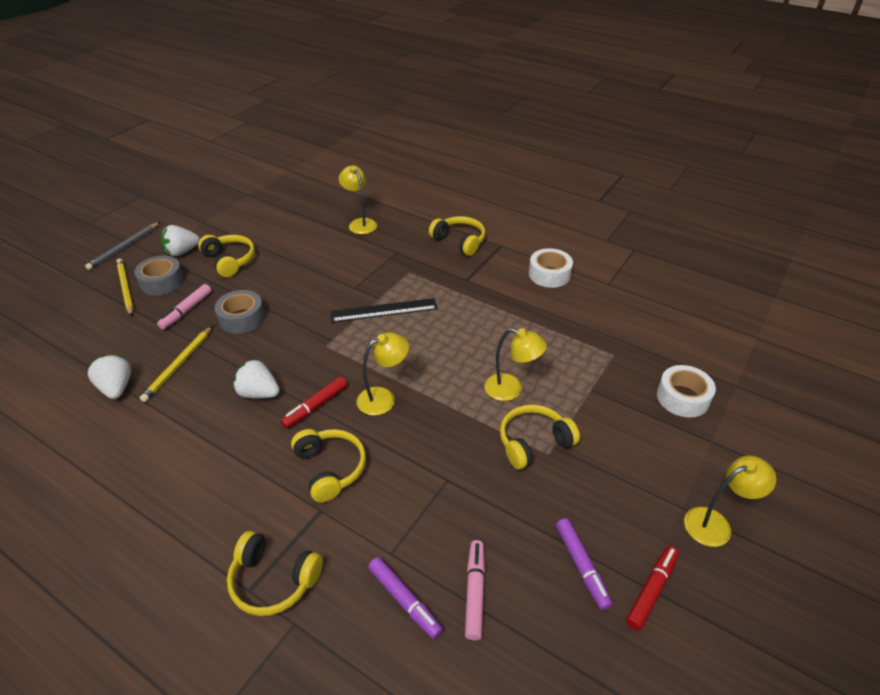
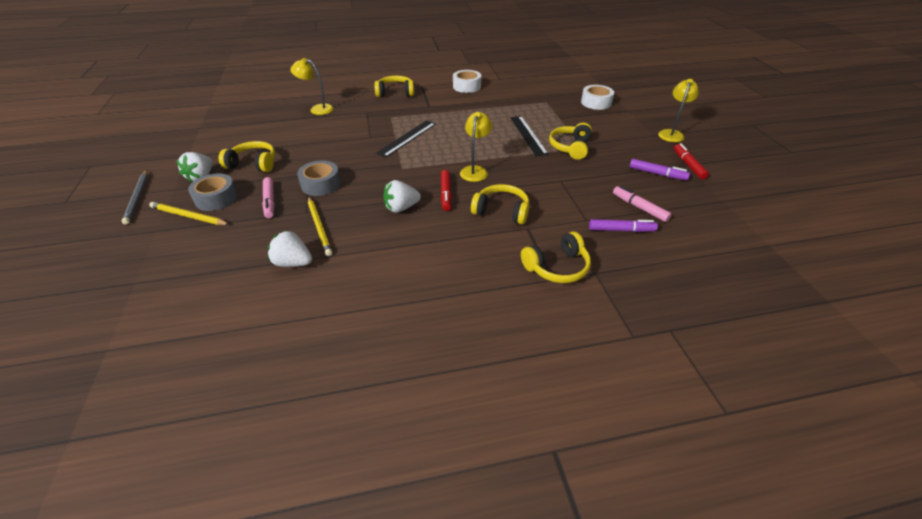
camera: 45 degrees left, 0 degrees up
yellow lamp [484,328,547,401] -> black ruler [510,116,548,156]

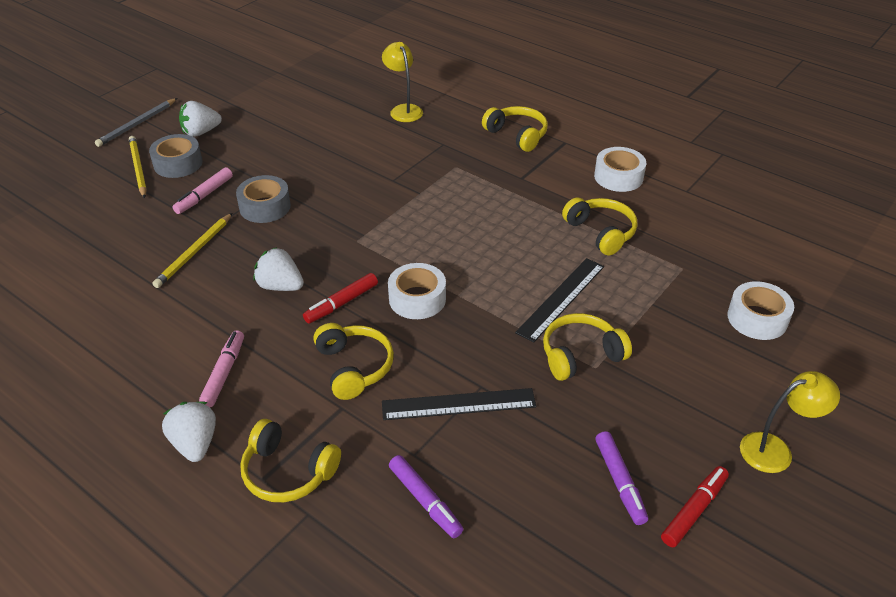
camera: 50 degrees right, 0 degrees up
yellow headphones [219,141,275,172] -> yellow headphones moved to [562,198,637,255]
white strawberry [267,230,312,267] -> white strawberry moved to [162,401,216,462]
black ruler [376,120,436,157] -> black ruler moved to [382,388,536,420]
yellow lamp [460,112,492,182] -> white tape [388,263,446,319]
pink marker [613,186,672,222] -> pink marker moved to [199,330,244,407]

